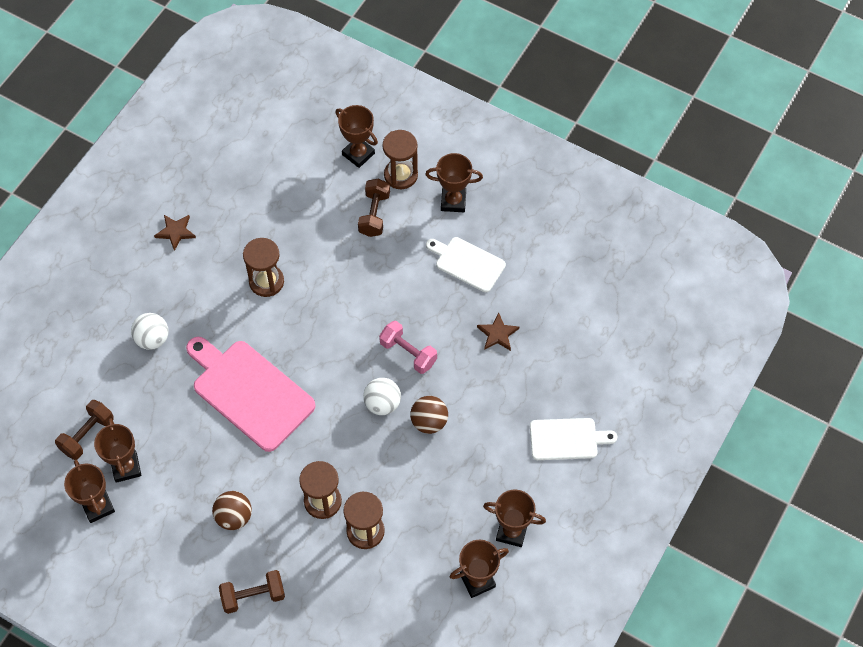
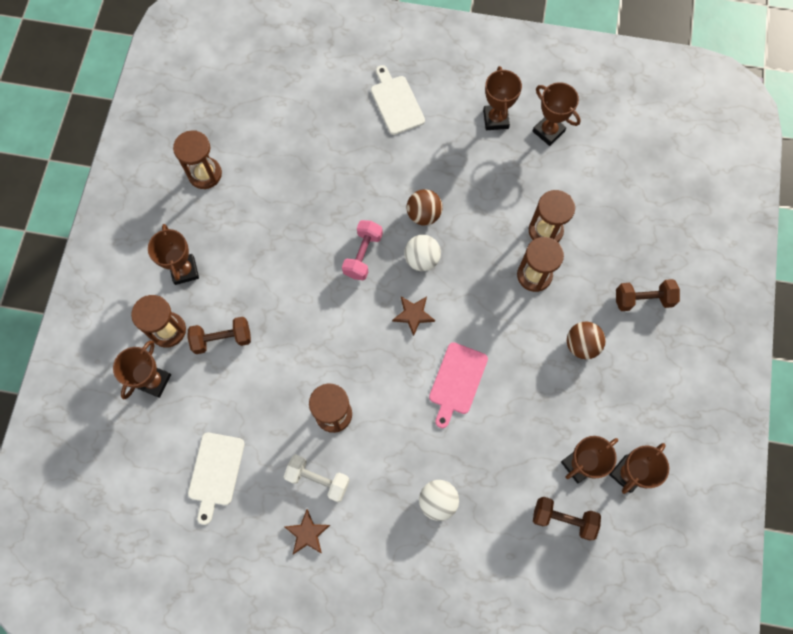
camera: 110 degrees left, 10 degrees up
pink cutting board [186,337,316,452] -> pink cutting board [429,342,488,428], size x0.58
brown dumbbell [219,570,285,614] -> brown dumbbell turned 60 degrees counterclockwise [616,279,680,311]
white cutting board [426,237,506,292] -> white cutting board moved to [188,432,245,525]
brown star [477,312,519,351] -> brown star moved to [392,297,435,336]
none -> brown hourglass [173,130,222,189]
none -> white dumbbell [284,454,350,502]

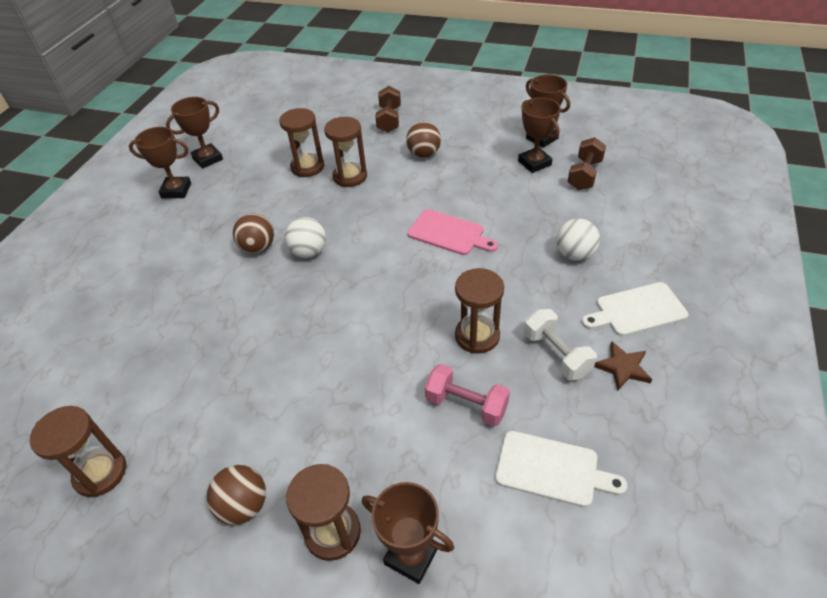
camera: 80 degrees left, 25 degrees down
brown trophy [148,224,199,285] -> brown ball [207,465,266,525]
brown dumbbell [188,317,251,354] -> none
white dumbbell [284,454,350,502] -> white dumbbell turned 60 degrees counterclockwise [524,309,597,380]
pink dumbbell [342,220,383,280] -> pink dumbbell moved to [425,364,510,426]
white cutting board [371,65,425,135] -> white cutting board moved to [582,282,689,336]
brown star [392,297,435,336] -> none

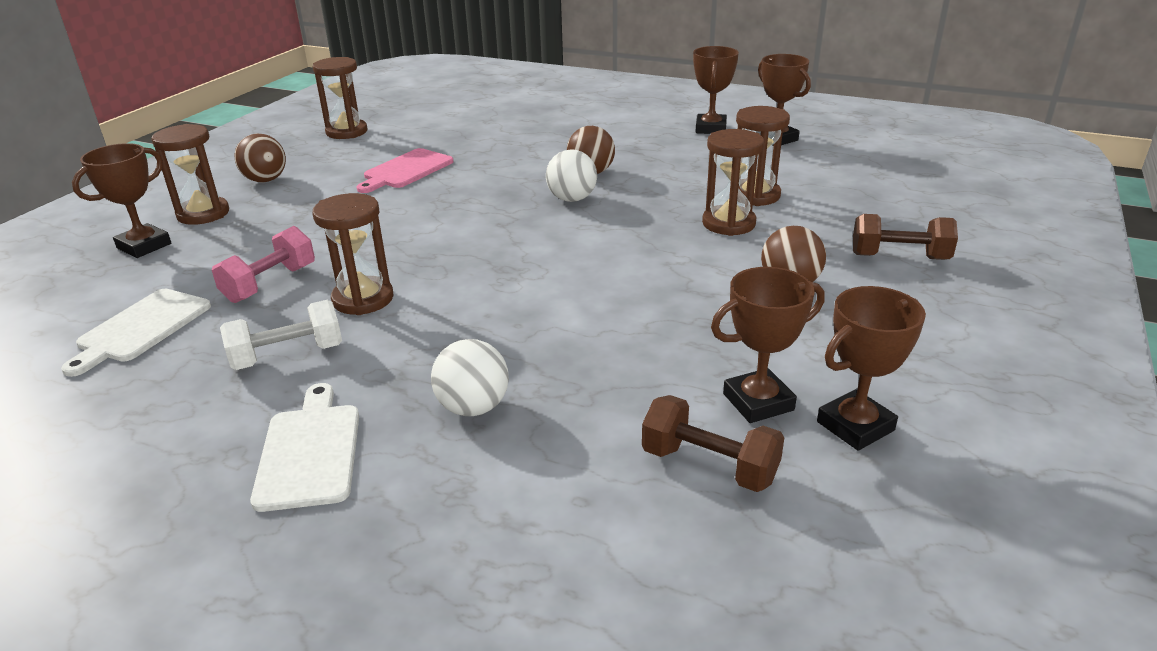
camera: 95 degrees right, 15 degrees down
pink cutting board [407,209,498,255] -> pink cutting board moved to [356,148,454,193]
brown star [594,341,652,391] -> none

